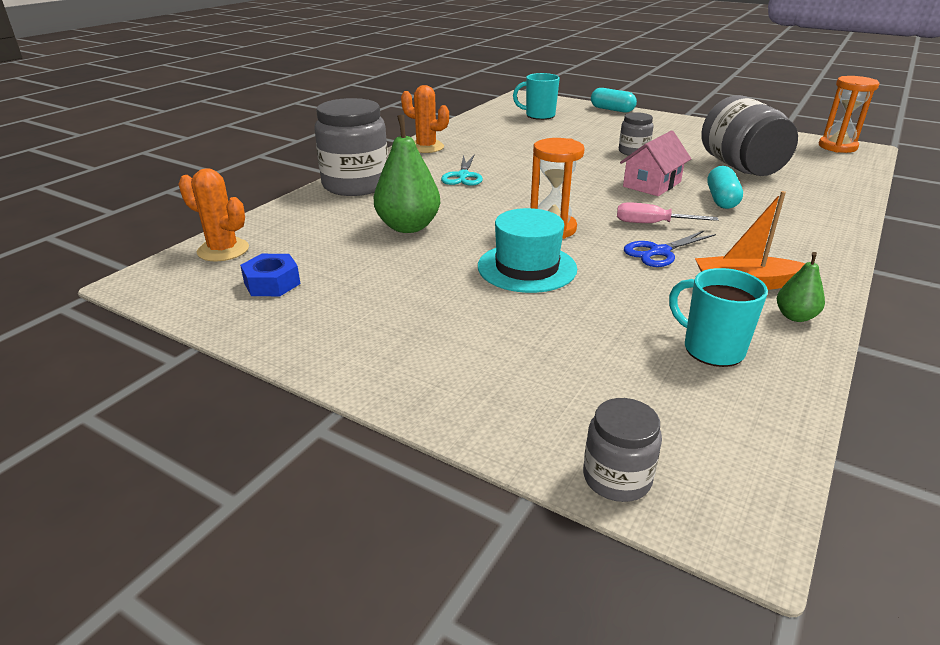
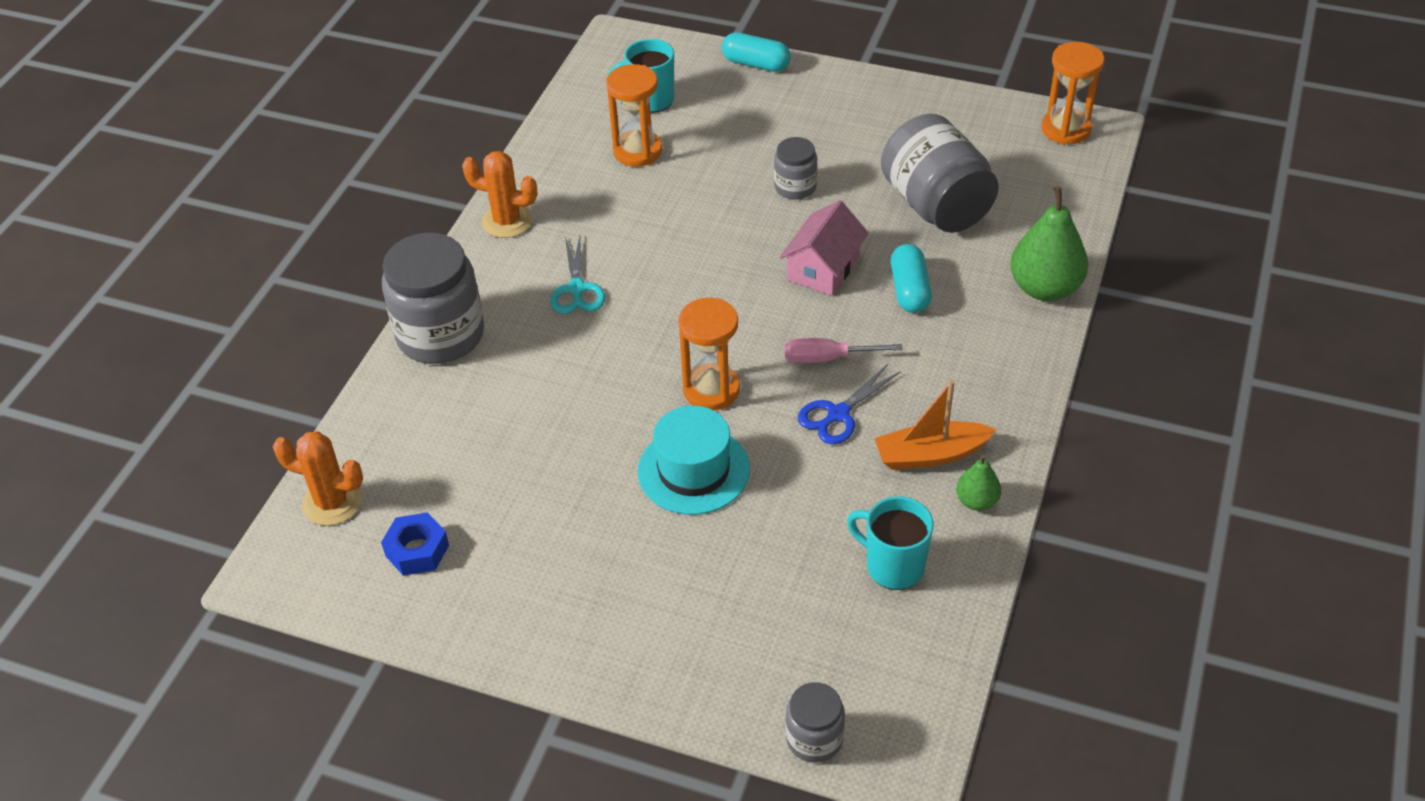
camera: 10 degrees left, 15 degrees up
green pear [374,115,440,233] -> green pear moved to [1010,187,1088,301]
none -> orange hourglass [606,64,662,167]

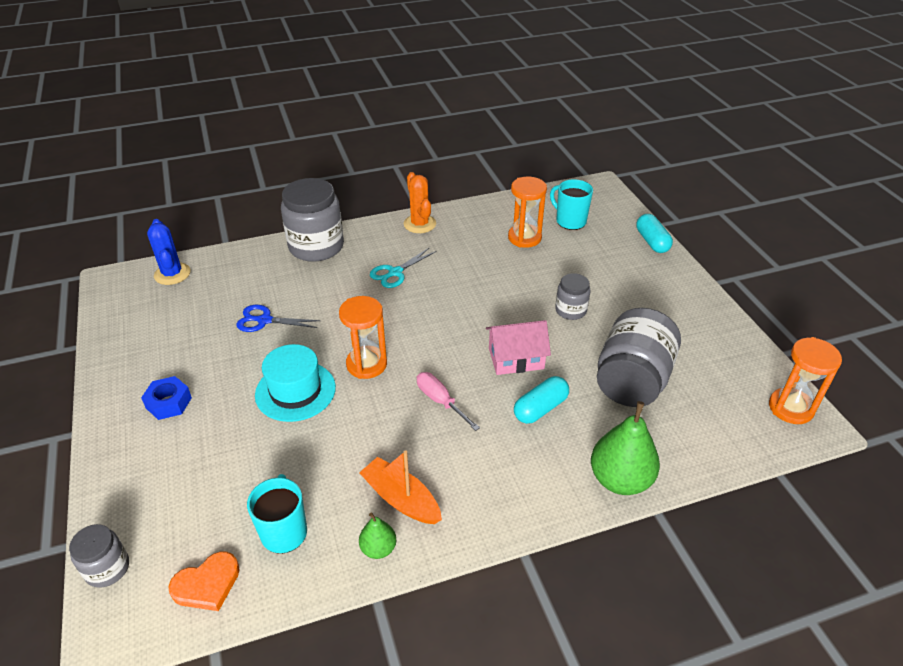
camera: 50 degrees right, 5 degrees down
orange cactus [273,431,363,526] -> blue cactus [147,219,190,285]
blue nut [381,512,449,576] -> blue nut moved to [141,376,192,420]
blue scissors [798,364,901,444] -> blue scissors moved to [236,305,320,332]
none -> orange heart [168,551,240,611]

